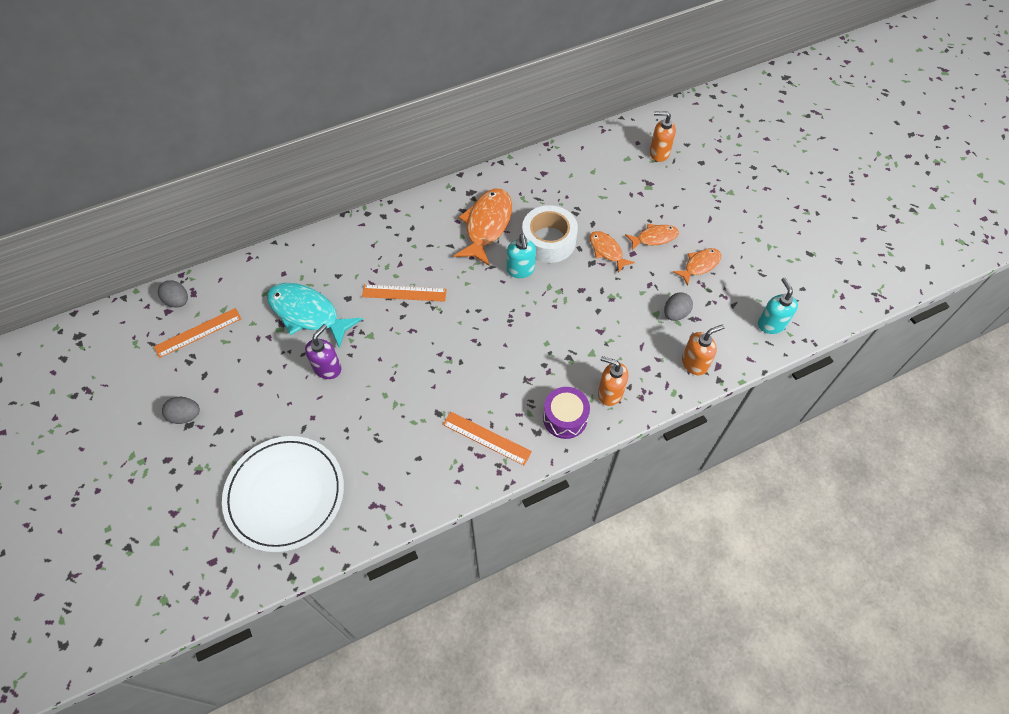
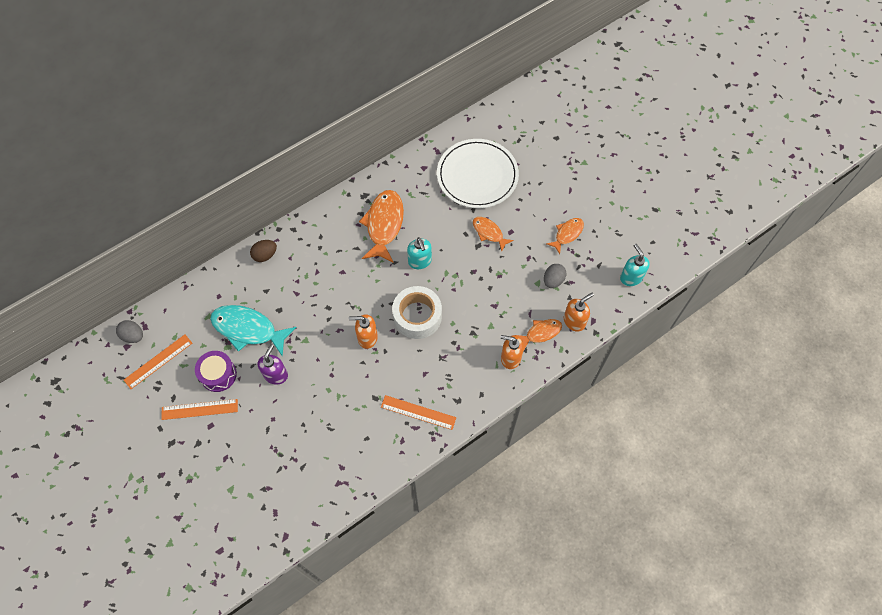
camera: 10 degrees left, 5 degrees up
grey egg [162,397,200,424] -> none
white plate [222,436,344,552] -> white plate moved to [437,139,519,208]
orange ruler [362,284,447,302] -> orange ruler moved to [161,399,238,420]
white tape [522,205,578,263] -> white tape moved to [392,286,442,339]
purple drum [543,387,590,439] -> purple drum moved to [195,351,237,392]
orange fish [625,224,679,251] -> orange fish moved to [516,319,562,349]
orange soap dispenser [650,111,676,162] -> orange soap dispenser moved to [349,314,378,349]
none -> brown egg [250,240,277,262]

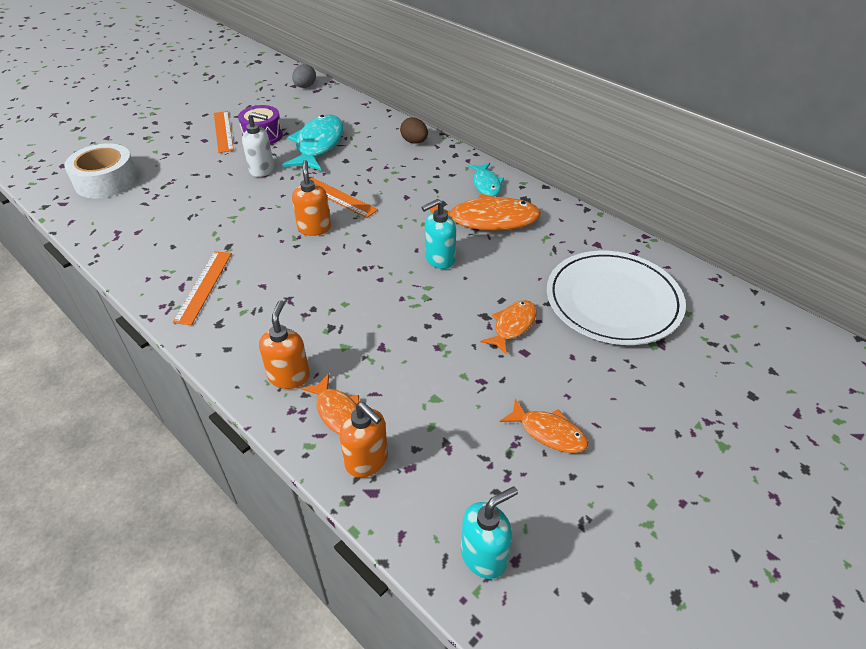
camera: 80 degrees right, 20 degrees down
orange ruler [124,334,192,389] -> orange ruler moved to [310,177,378,218]
purple soap dispenser [258,344,288,385] -> white soap dispenser [242,112,274,177]
white tape [392,286,442,339] -> white tape moved to [64,143,138,198]
grey egg [544,264,566,288] -> none
none -> turquoise fish [468,163,504,197]

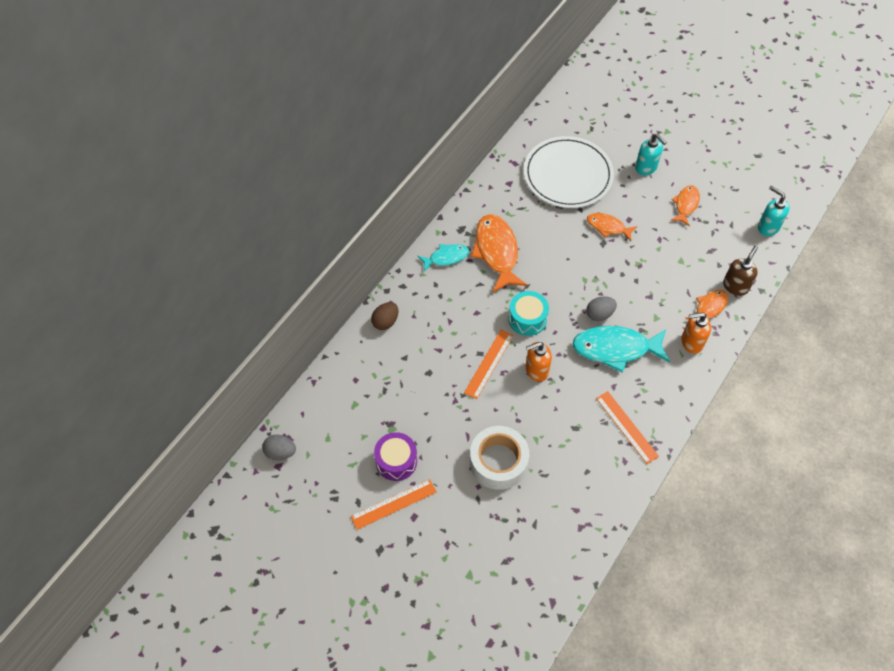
camera: 100 degrees left, 15 degrees up
white tape [64,143,138,198] -> white tape moved to [470,426,529,490]
orange ruler [173,251,232,325] -> orange ruler turned 60 degrees clockwise [596,391,659,464]
white soap dispenser [242,112,274,177] -> none
turquoise fish [282,115,343,171] -> turquoise fish moved to [573,326,670,373]
orange soap dispenser [340,402,388,478] -> brown soap dispenser [723,246,758,296]
turquoise soap dispenser [421,199,456,269] -> turquoise soap dispenser moved to [635,134,667,175]
none -> turquoise drum [509,291,549,336]
none -> grey egg [586,297,617,321]

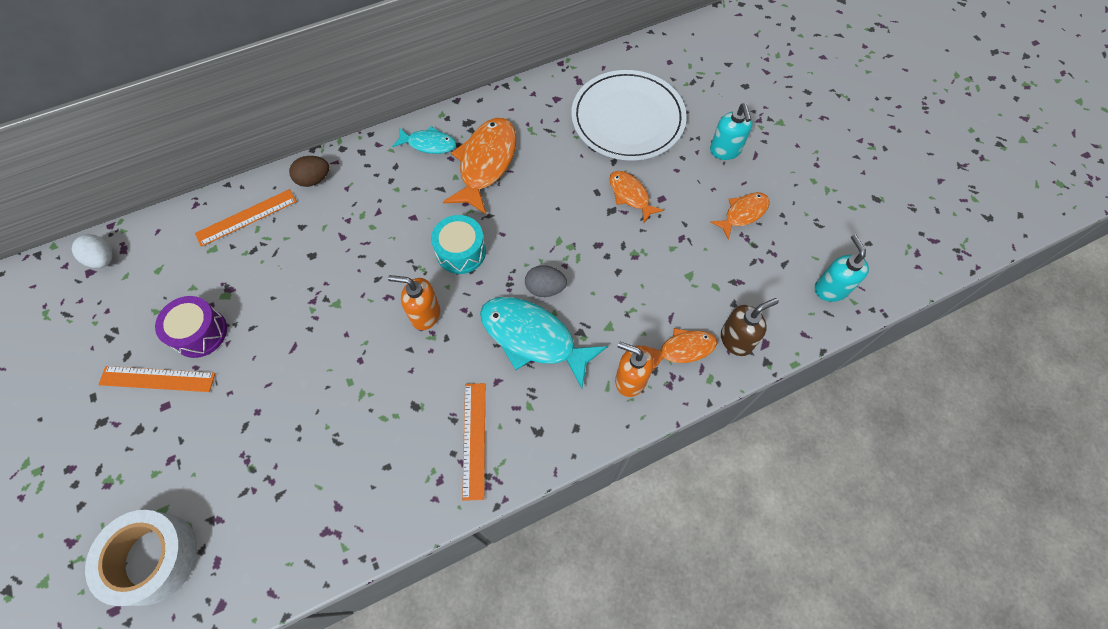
camera: 30 degrees right, 5 degrees up
grey egg [262,435,296,460] -> white egg [72,234,113,268]
orange ruler [464,330,514,399] -> orange ruler moved to [195,189,297,247]
white tape [470,426,529,490] -> white tape moved to [85,510,197,606]

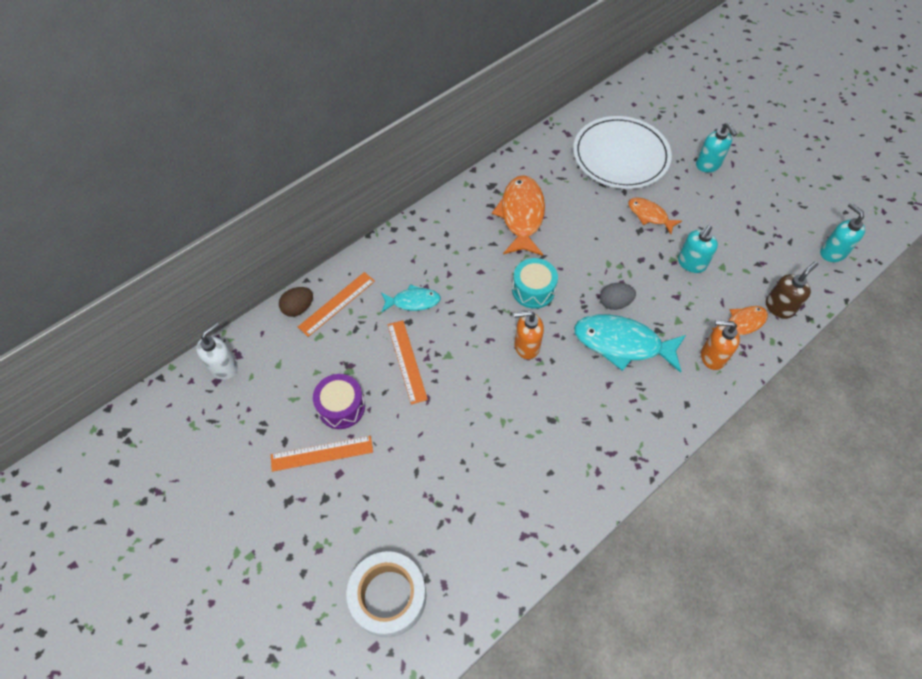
camera: 15 degrees left, 5 degrees down
white egg [72,234,113,268] -> white soap dispenser [196,322,238,380]
brown egg [289,156,329,187] -> brown egg moved to [279,287,313,317]
turquoise fish [392,126,456,154] -> turquoise fish moved to [381,284,441,312]
orange ruler [462,383,485,501] -> orange ruler moved to [388,320,428,405]
orange fish [710,192,770,240] -> none
none -> turquoise soap dispenser [678,225,718,273]

